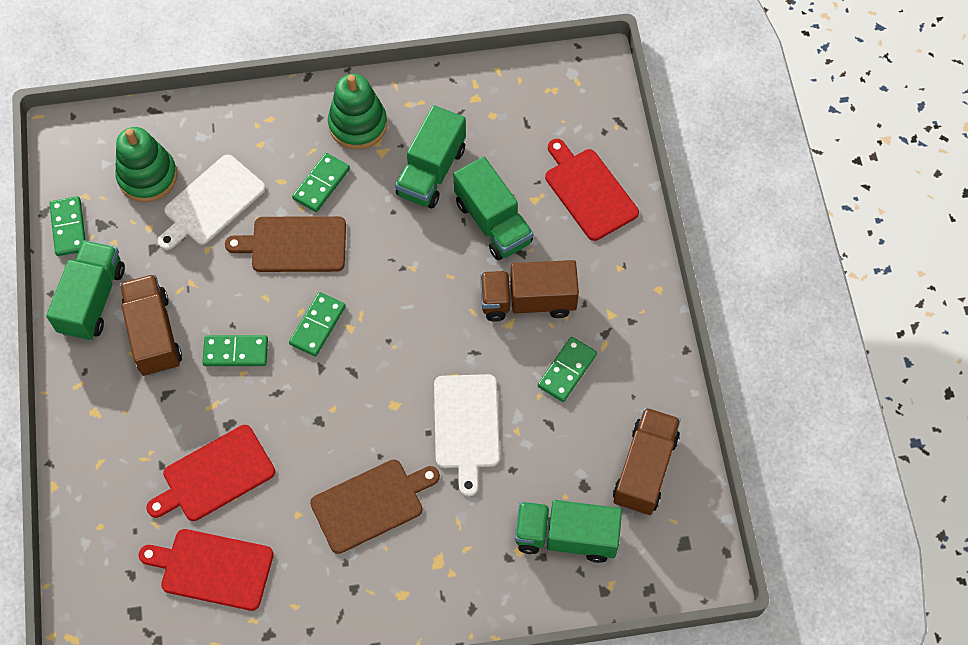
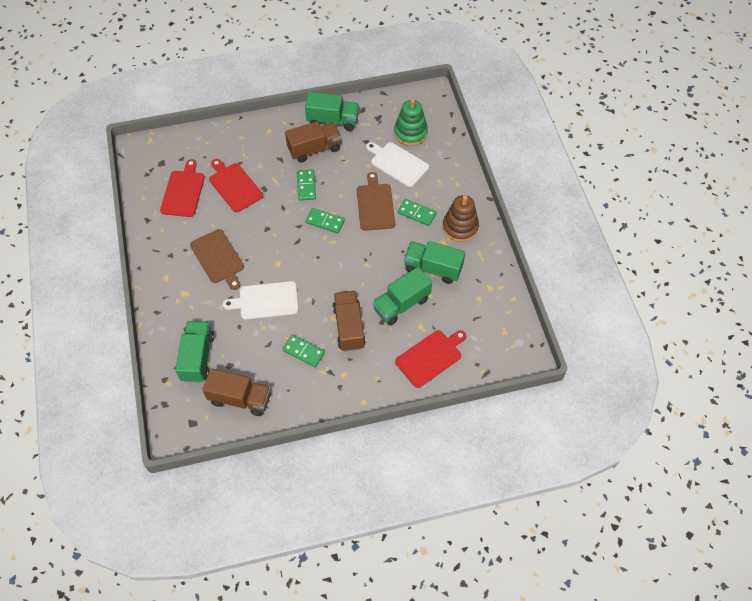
camera: 85 degrees right, 5 degrees down
green domino [49,196,86,256] -> none
green stacking toy [328,74,387,149] -> brown stacking toy [443,195,479,242]

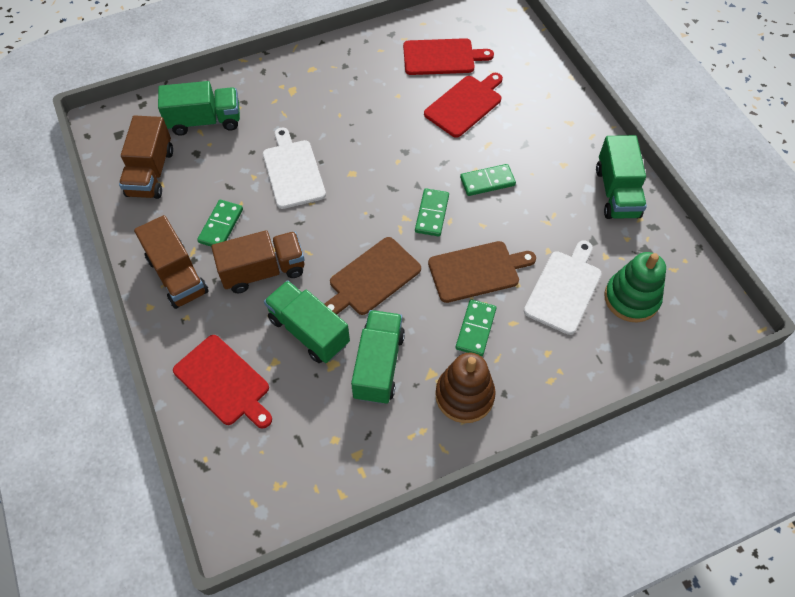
camera: 80 degrees right, 0 degrees up
brown cutting board [190,229,244,290] -> brown cutting board moved to [324,237,421,315]
brown truck [285,121,342,163] -> brown truck moved to [134,215,209,309]

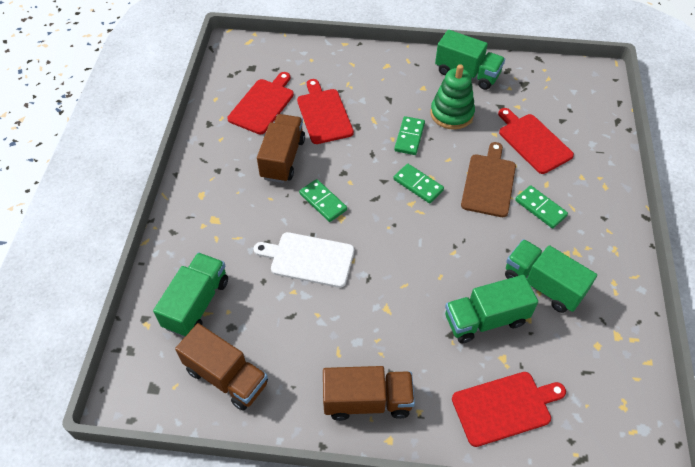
camera: 60 degrees left, 5 degrees down
green domino [197,200,243,246] -> green domino moved to [299,179,347,222]
brown truck [211,230,304,293] -> brown truck moved to [257,114,305,183]
brown cutting board [324,237,421,315] -> none
brown stacking toy [435,353,496,423] -> none
white cutting board [524,240,602,335] -> red cutting board [498,108,574,174]
green stacking toy [604,252,666,322] -> green stacking toy moved to [431,64,475,130]

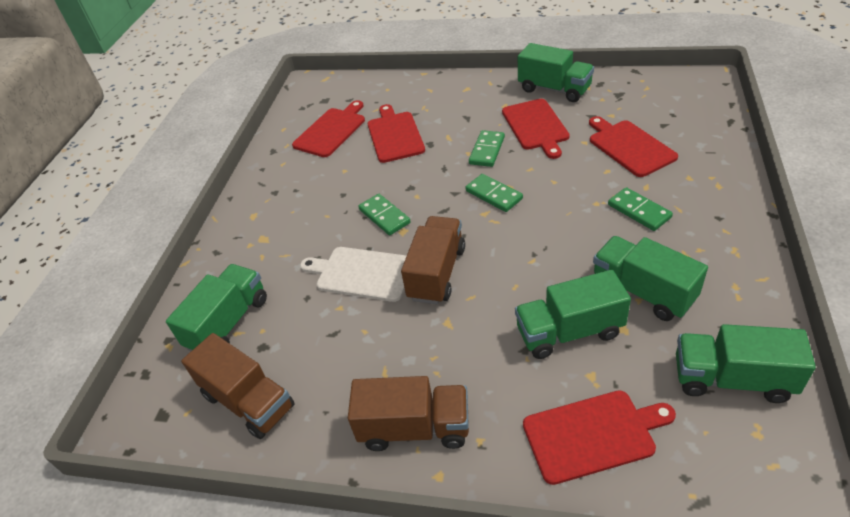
camera: 10 degrees right, 10 degrees down
brown truck [257,114,305,183] -> brown truck moved to [401,216,465,304]
green stacking toy [431,64,475,130] -> red cutting board [502,99,570,159]
brown cutting board [461,142,516,217] -> none
none -> green truck [676,324,816,403]

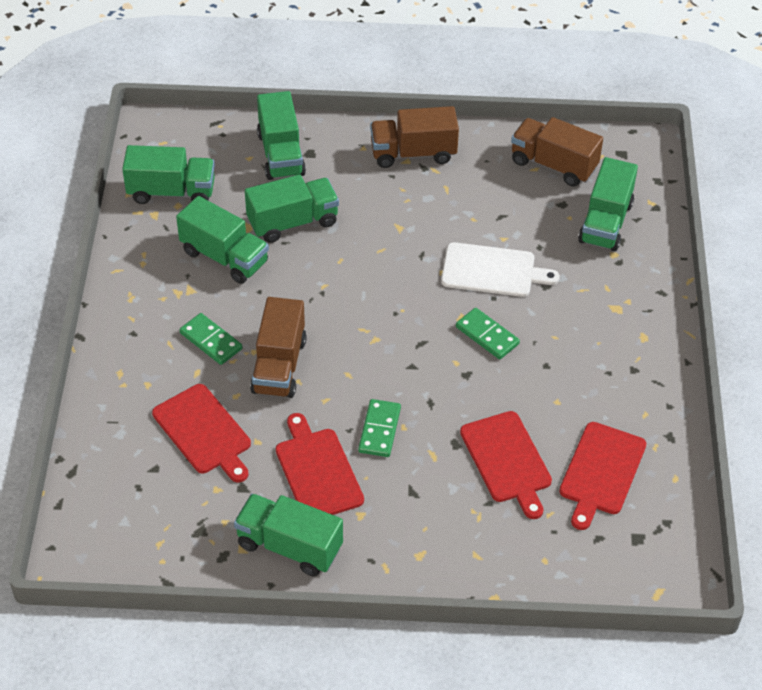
camera: 165 degrees right, 5 degrees up
brown truck [401,216,465,304] -> brown truck moved to [250,297,307,398]
green domino [465,174,523,212] -> none
red cutting board [523,390,676,485] -> green truck [257,91,306,180]

